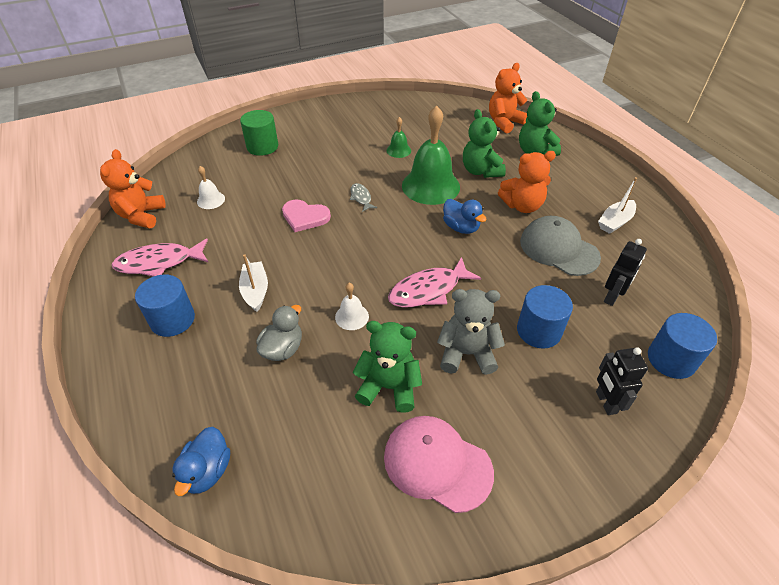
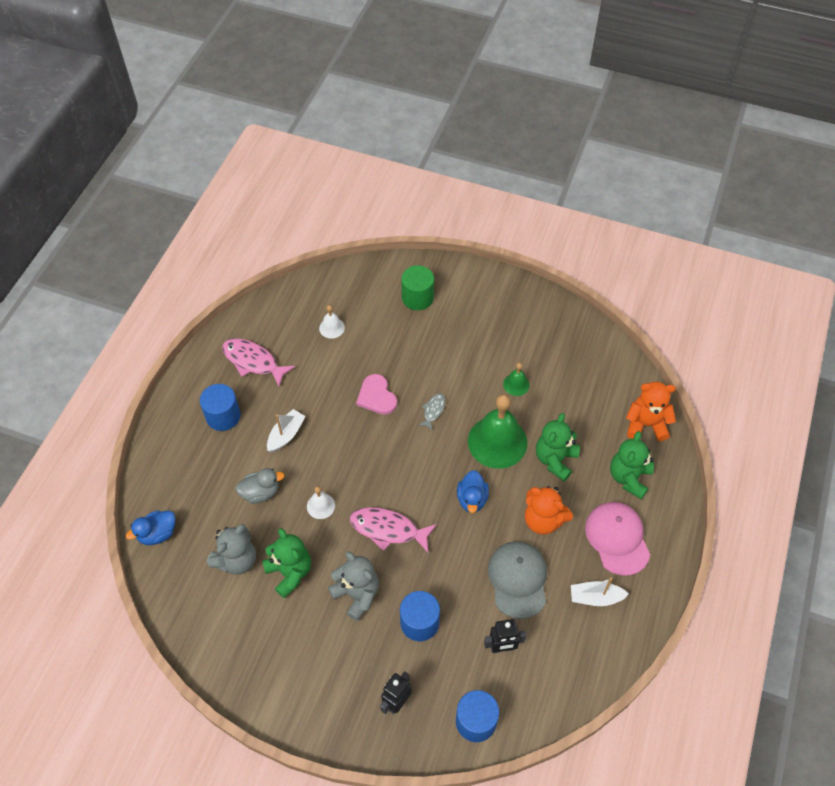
camera: 45 degrees right, 10 degrees up
orange teddy bear [100,149,166,228] -> none
pink cap [384,416,494,513] -> pink cap moved to [585,502,650,576]
none -> grey teddy bear [207,524,256,575]

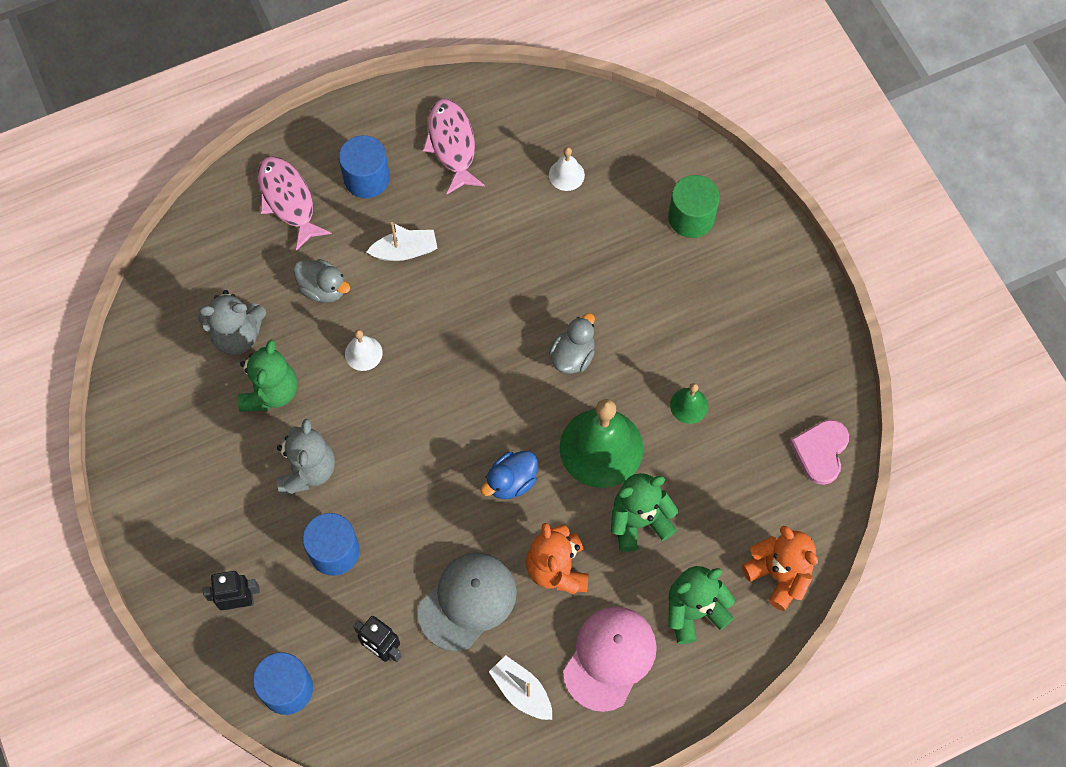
camera: 45 degrees right, 10 degrees up
blue duck [126,510,175,545] -> none
pink fish [350,507,437,552] -> pink fish moved to [258,156,332,251]
pink heart [356,374,397,415] -> pink heart moved to [790,420,849,485]
grey fish [418,394,445,431] -> grey duck [549,313,595,374]

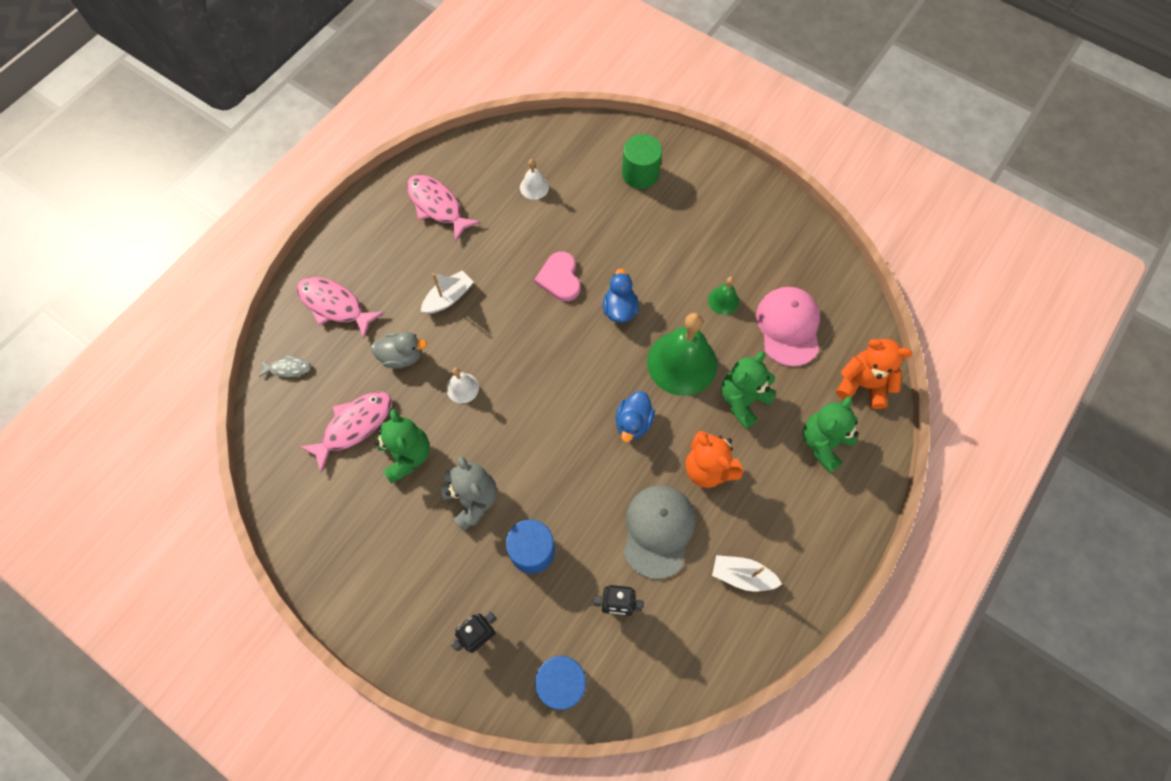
camera: 30 degrees left, 0 degrees up
grey teddy bear [198,290,266,355] -> pink fish [300,391,392,473]
blue cylinder [339,135,390,198] -> none
grey duck [549,313,595,374] -> blue duck [603,268,638,323]
pink cap [563,607,657,712] -> pink cap moved to [756,287,820,366]
pink heart [790,420,849,485] -> pink heart moved to [534,251,581,301]
none -> grey fish [259,354,311,377]

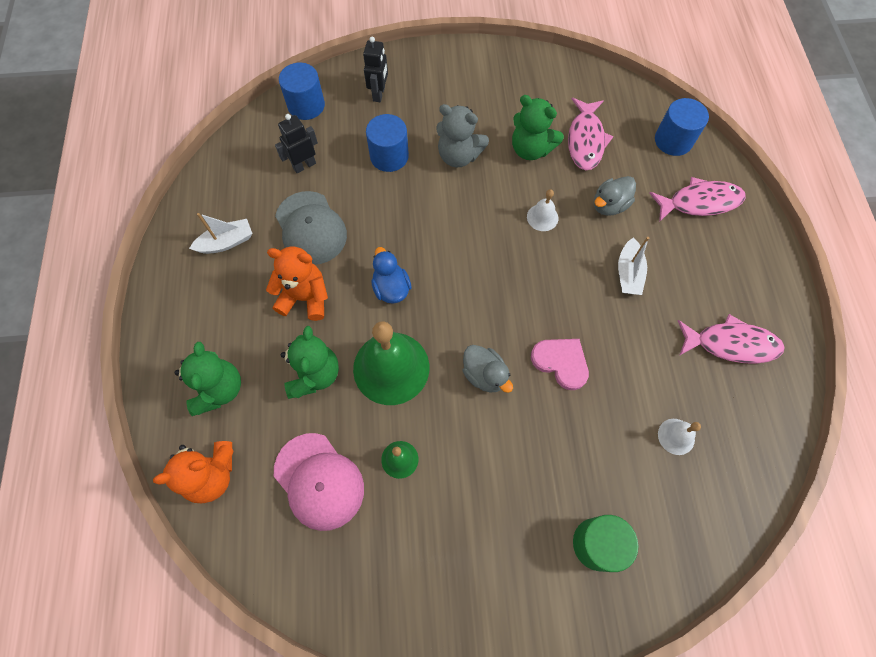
camera: 140 degrees right, 0 degrees up
grey fish [259,354,311,377] -> blue cylinder [655,98,709,156]
blue duck [603,268,638,323] -> grey duck [462,345,513,393]

